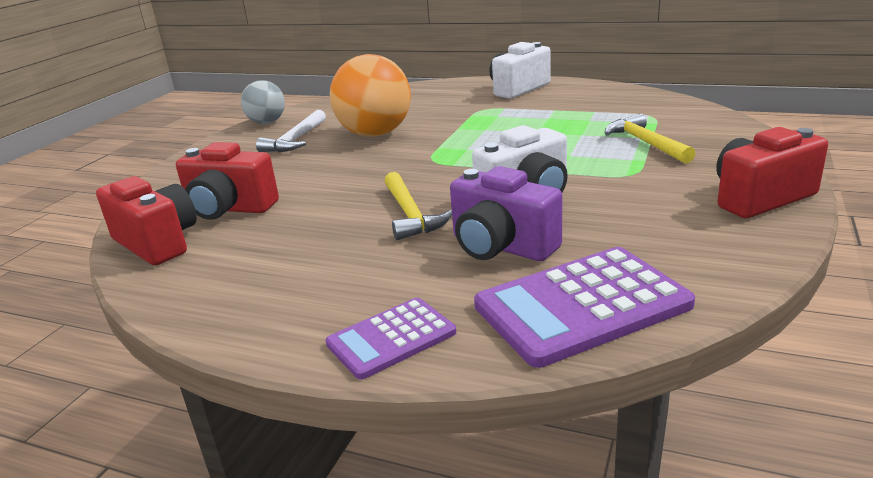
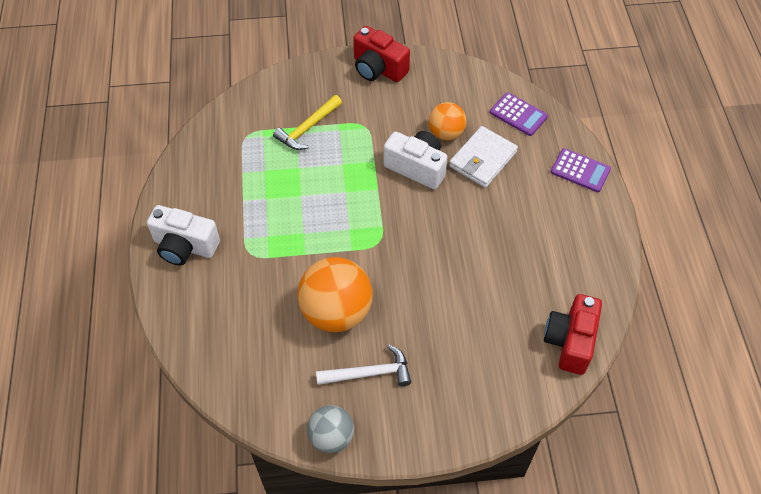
camera: 120 degrees left, 30 degrees up
red camera [176,142,279,220] -> none
yellow hammer [384,172,452,240] -> none
purple camera [450,166,562,261] -> white wallet [449,126,518,188]
purple calculator [474,247,695,368] -> purple calculator [490,92,548,136], size x0.59
none -> orange ball [429,102,467,141]

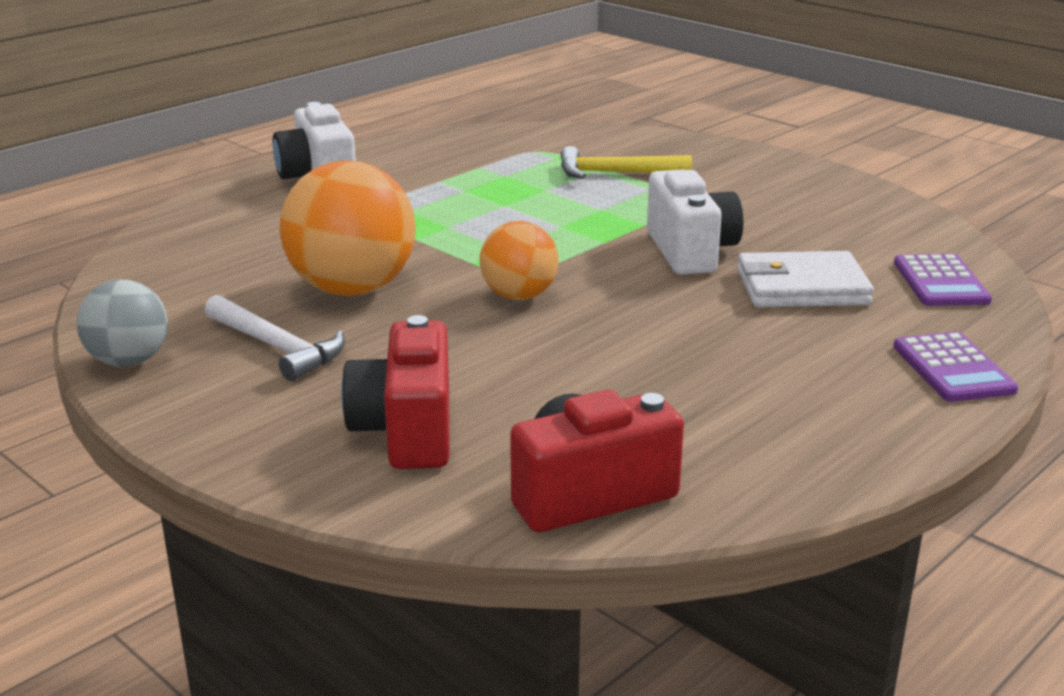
camera: 50 degrees right, 30 degrees down
red camera [353,26,410,82] -> red camera moved to [341,315,450,469]
orange ball [429,102,467,141] -> orange ball moved to [480,221,559,300]

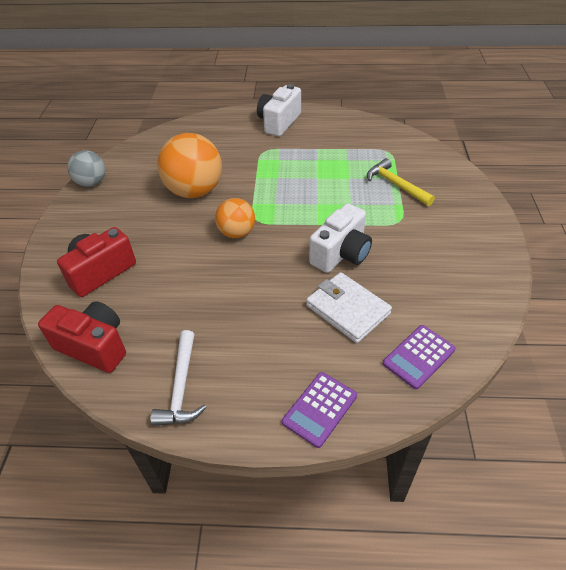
camera: 50 degrees right, 20 degrees up
white hammer [205,295,345,381] -> white hammer moved to [150,330,206,426]

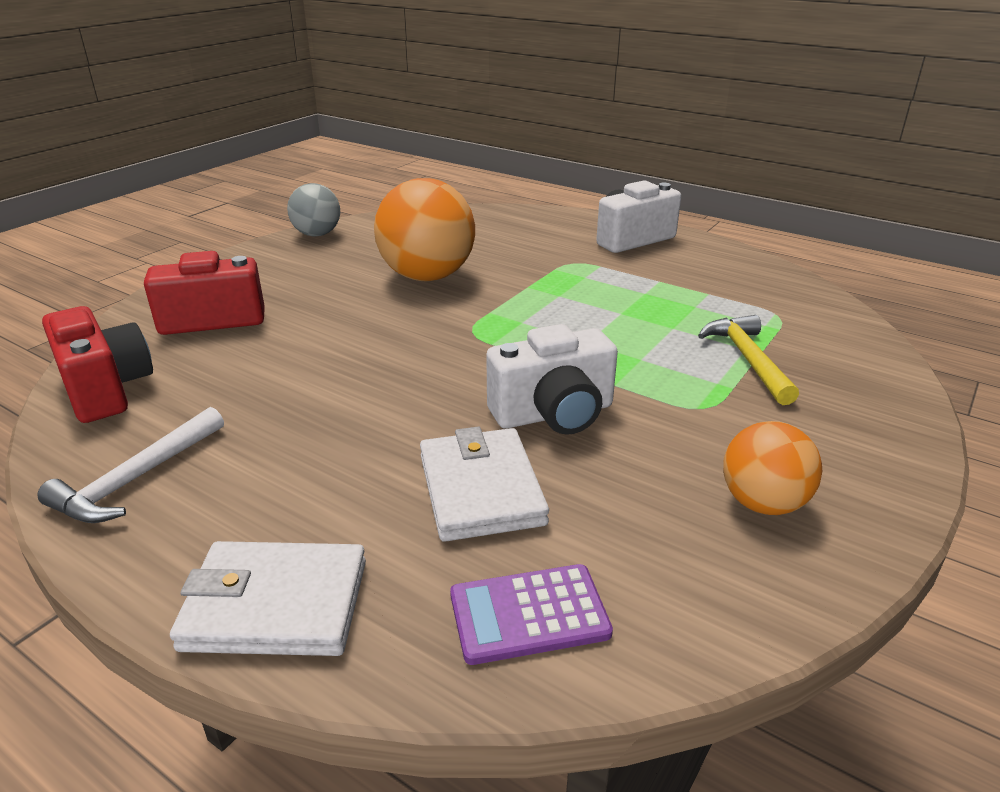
camera: 30 degrees right, 15 degrees down
orange ball [215,198,255,238] -> orange ball moved to [723,421,822,515]
purple calculator [282,372,357,448] -> white wallet [170,541,366,656]

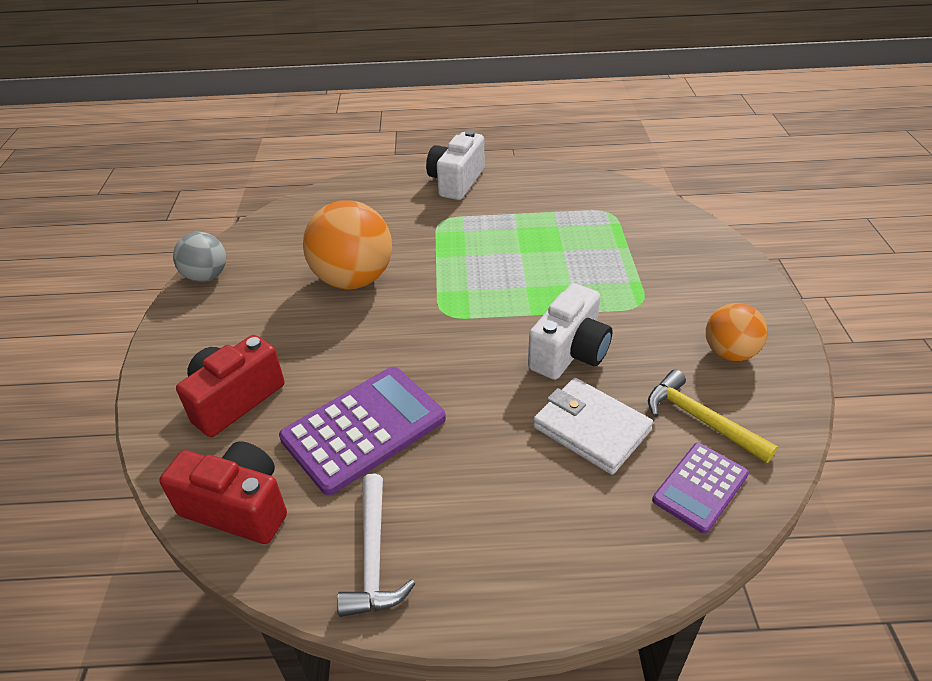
camera: 35 degrees left, 10 degrees up
white wallet [170,541,366,656] -> none
yellow hammer [698,315,799,405] -> yellow hammer moved to [648,369,778,463]
none -> purple calculator [279,367,446,495]

